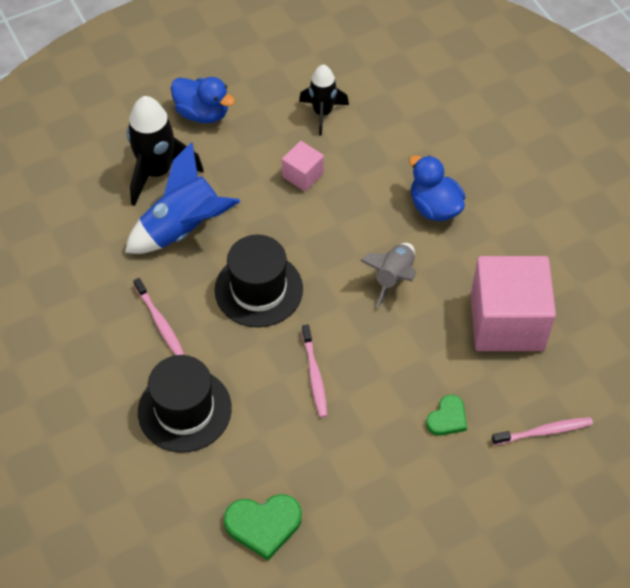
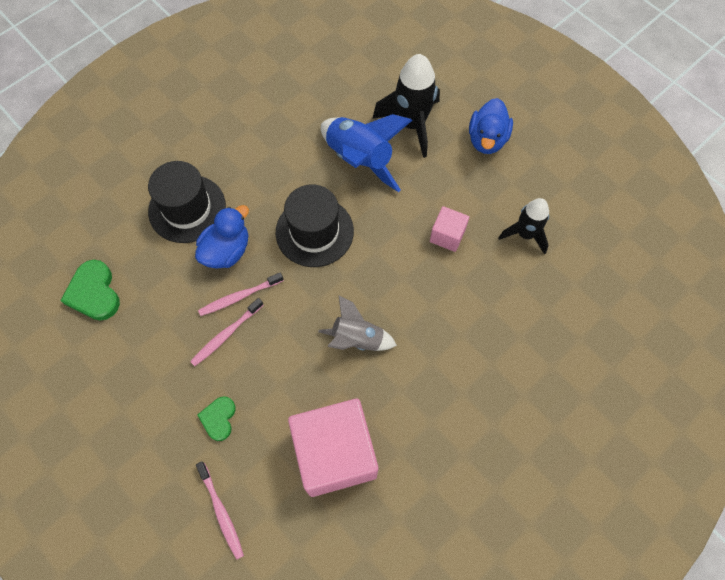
camera: 75 degrees right, 10 degrees up
pink toothbrush [133,278,185,355] -> pink toothbrush moved to [190,298,263,366]
blue duck [409,155,465,221] -> blue duck moved to [195,205,249,269]
green heart [426,395,467,436] -> green heart turned 75 degrees clockwise [197,396,236,441]

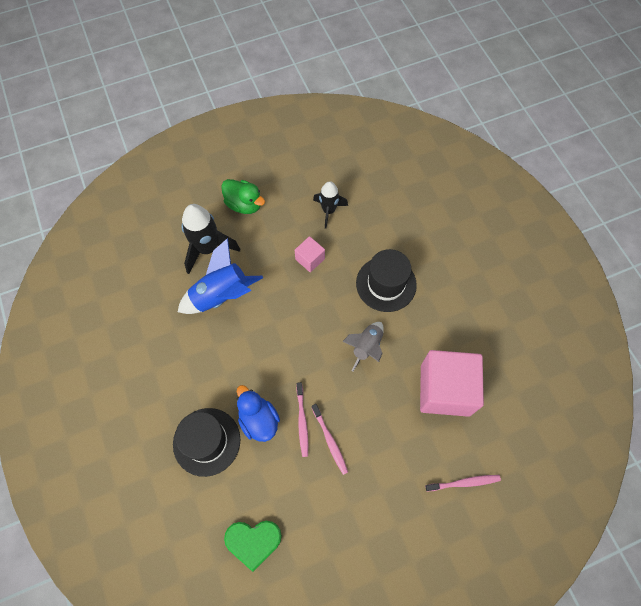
camera: 70 degrees left, 0 degrees up
green heart [197,396,236,441] -> none
black hat [275,185,354,267] -> black hat moved to [356,249,417,312]
blue duck [469,98,513,154] -> green duck [221,179,265,214]

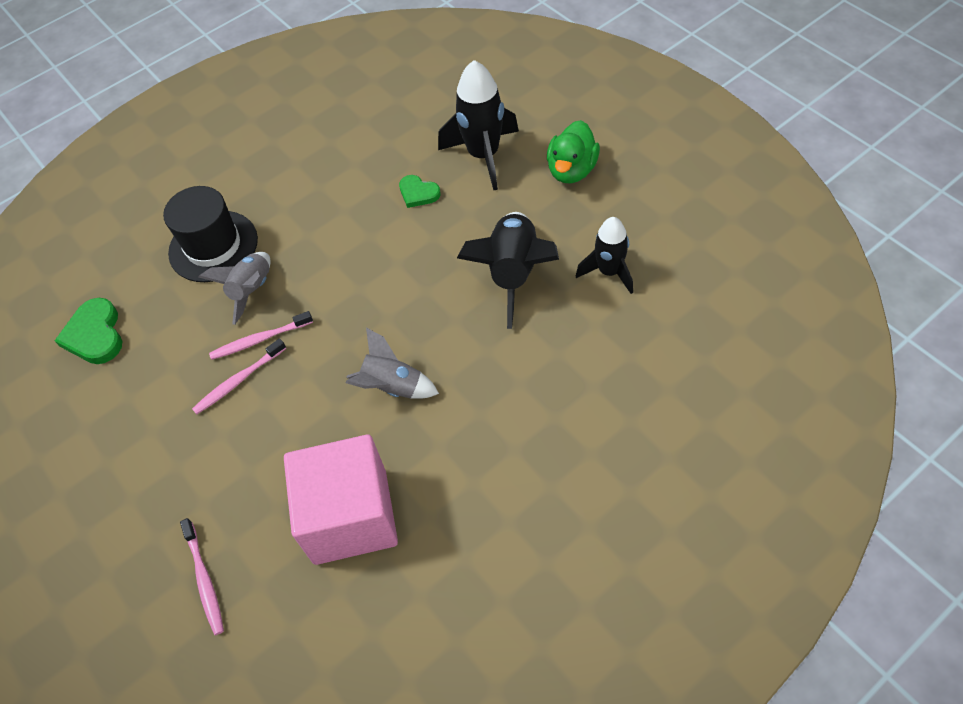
camera: 80 degrees right, 10 degrees down
blue rocket [178,238,263,314] -> green heart [399,175,440,208]
blue duck [237,385,280,442] -> grey rocket [199,252,270,325]
pink cube [295,236,325,272] -> black rocket [457,212,559,329]
black hat [356,249,417,312] -> none

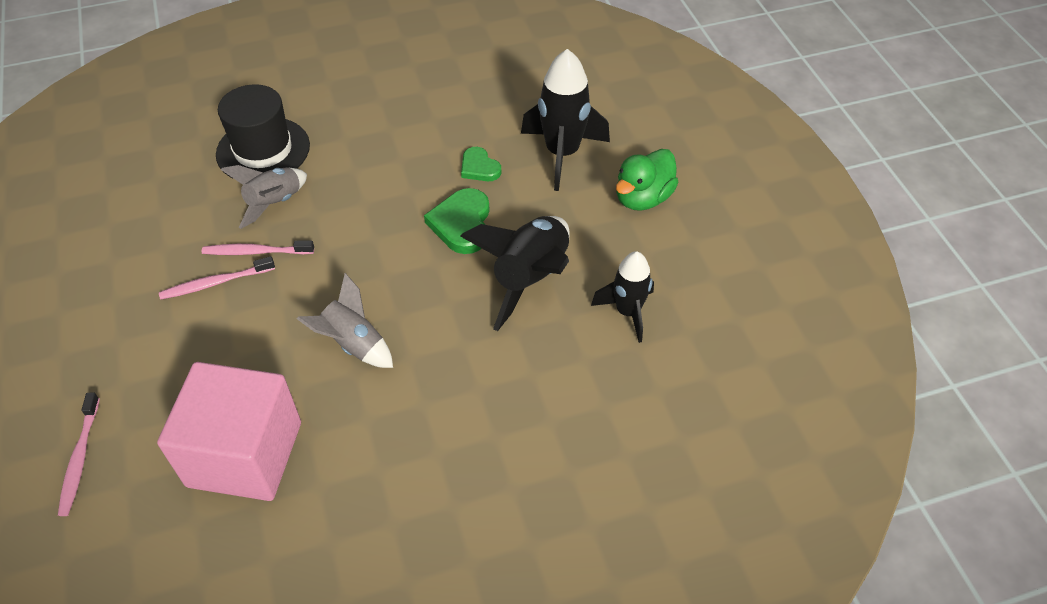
camera: 15 degrees right, 5 degrees down
green heart [55,298,122,364] -> green heart moved to [424,188,490,254]

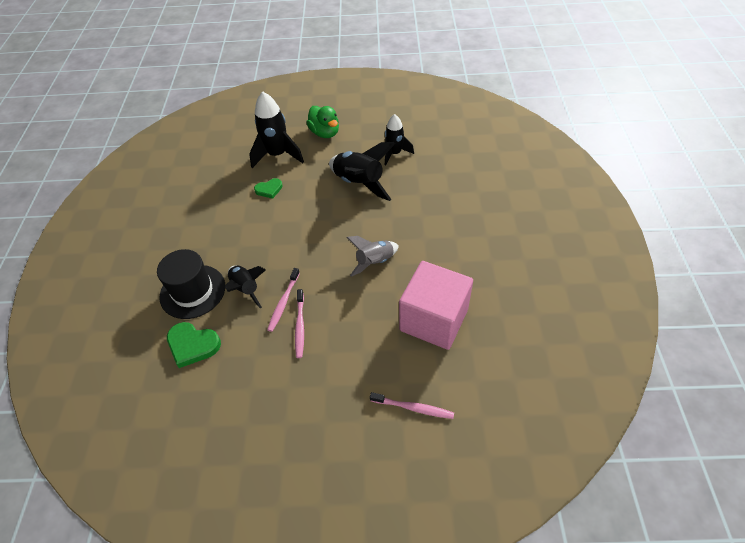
camera: 70 degrees left, 0 degrees up
grey rocket [221,165,307,229] -> black rocket [225,266,266,309]
green heart [424,188,490,254] -> green heart moved to [167,322,221,368]

